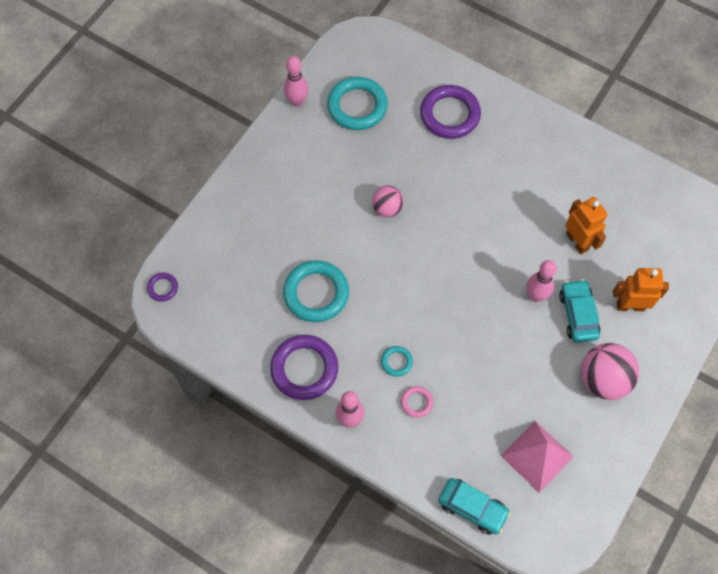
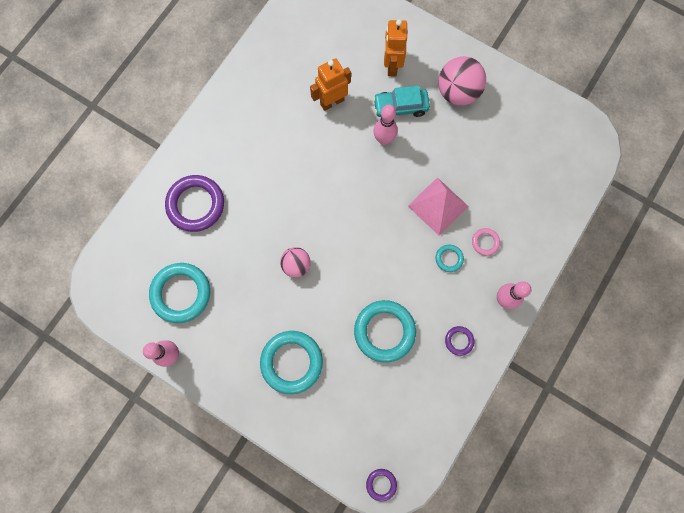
camera: 90 degrees left, 10 degrees up
purple ring [270,335,338,400] -> purple ring [445,326,474,356], size x0.47
turquoise car [438,478,511,535] -> none
pink pyramid [501,421,574,493] -> pink pyramid moved to [408,177,469,236]
none -> turquoise ring [260,331,323,394]

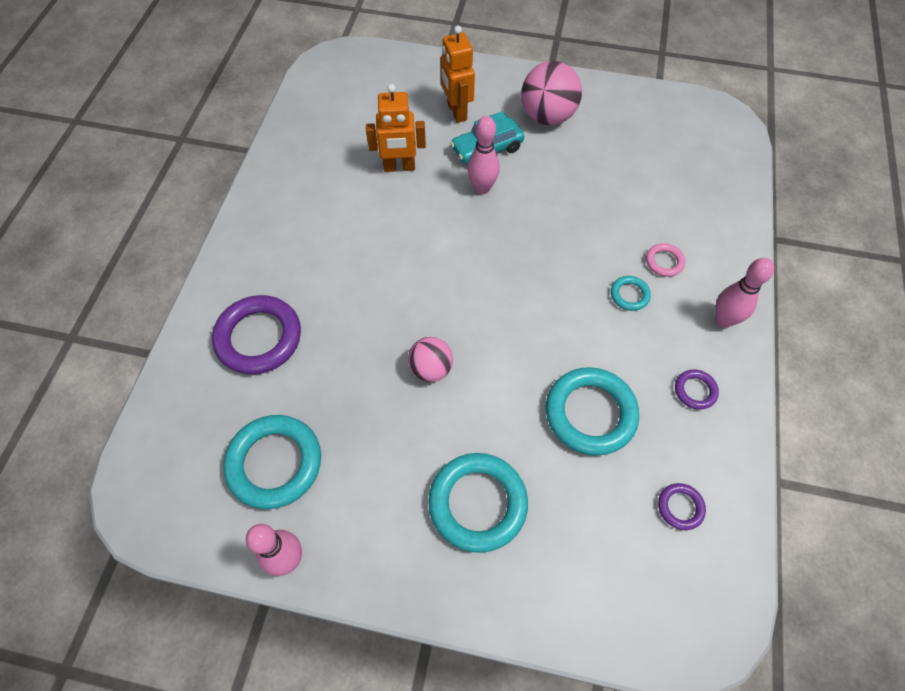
camera: 20 degrees left, 15 degrees down
orange robot [310,58,351,111] -> orange robot turned 135 degrees counterclockwise [366,84,426,172]
purple ring [366,469,397,501] -> purple ring moved to [658,483,706,530]
pink pyramid [408,177,469,236] -> none

